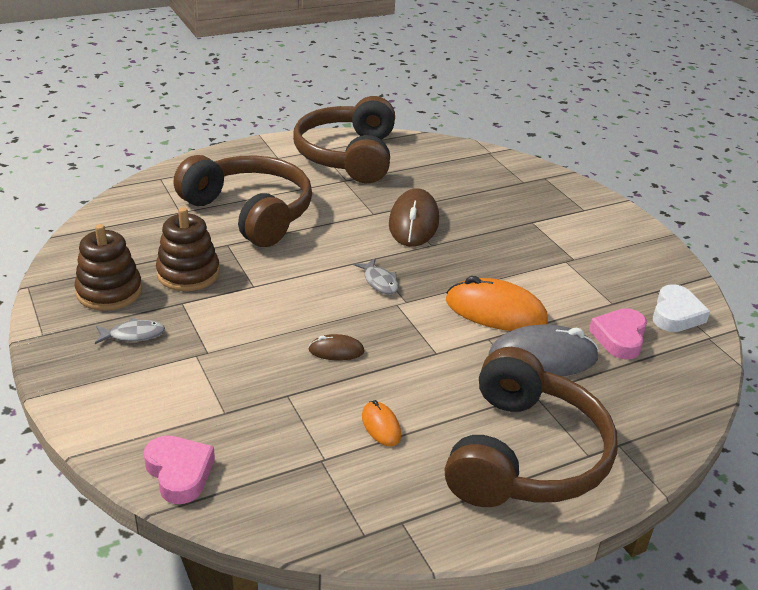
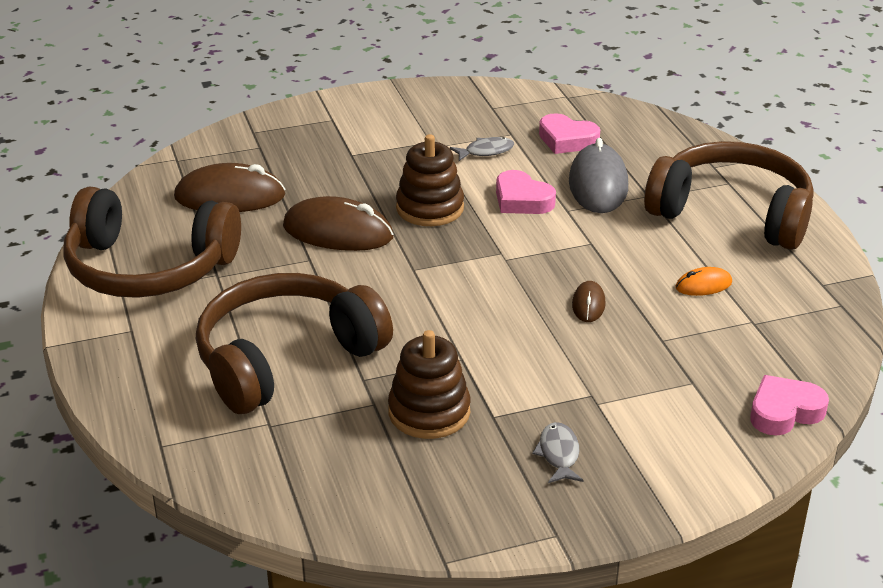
camera: 80 degrees left, 0 degrees up
brown stacking toy [75,224,142,311] -> brown stacking toy moved to [396,134,464,226]
grey fish [354,259,398,294] -> grey fish moved to [450,137,514,161]
orange mouse [446,276,548,331] -> pink heart [496,170,556,214]
white heart [653,284,710,332] -> none
none -> brown mouse [174,163,286,212]

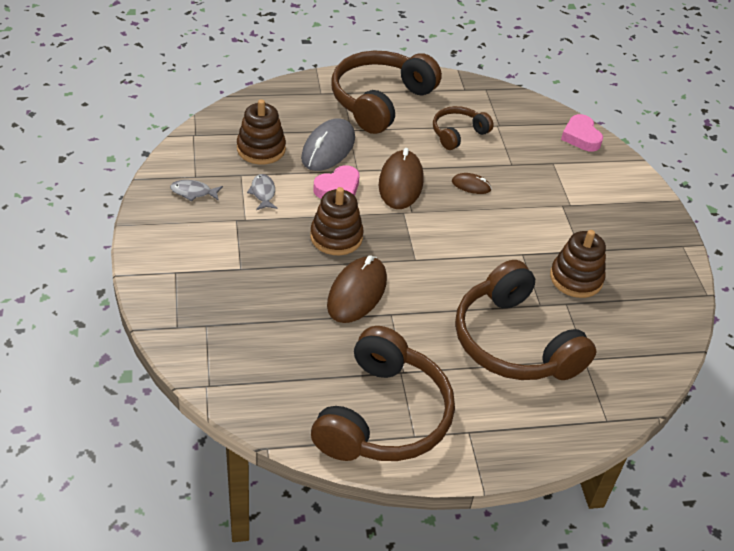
camera: 85 degrees left, 10 degrees up
brown mouse [174,163,286,212] -> brown mouse moved to [379,148,424,209]
grey fish [532,422,584,483] -> grey fish moved to [170,180,223,202]
pink heart [539,113,600,154] -> brown stacking toy [237,99,286,165]
grey mouse [569,138,628,213] -> grey mouse turned 75 degrees counterclockwise [301,118,355,171]
orange mouse [675,267,732,296] -> brown headphones [433,106,494,150]

